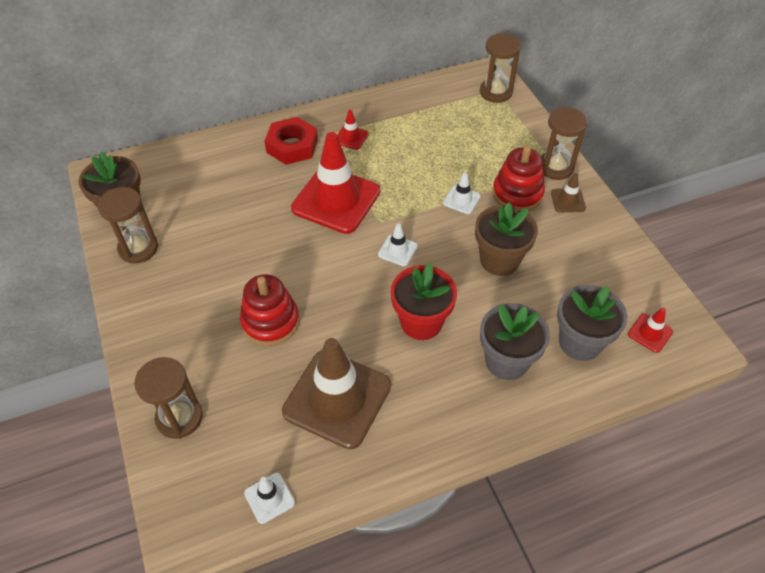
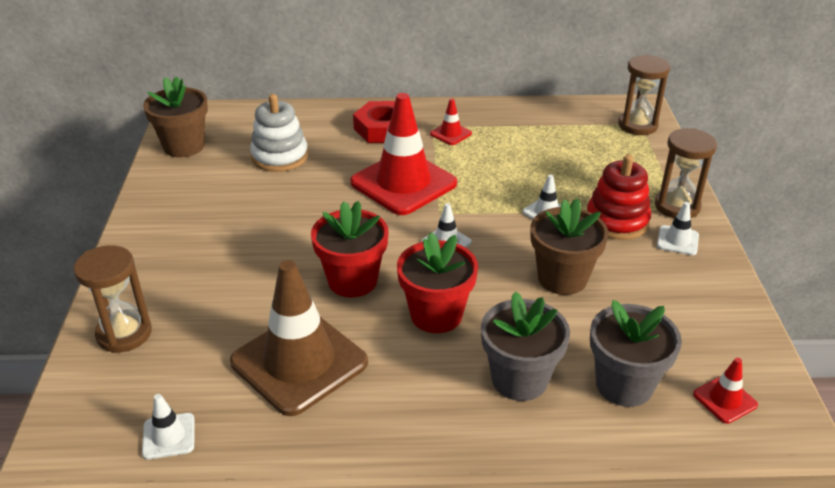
camera: 20 degrees right, 15 degrees down
brown hourglass [97,187,158,263] -> none
red stacking toy [240,274,300,346] -> none
brown traffic cone [551,173,586,213] -> white traffic cone [657,202,699,255]
none -> white stacking toy [250,94,308,172]
none -> red flower pot [311,201,388,297]

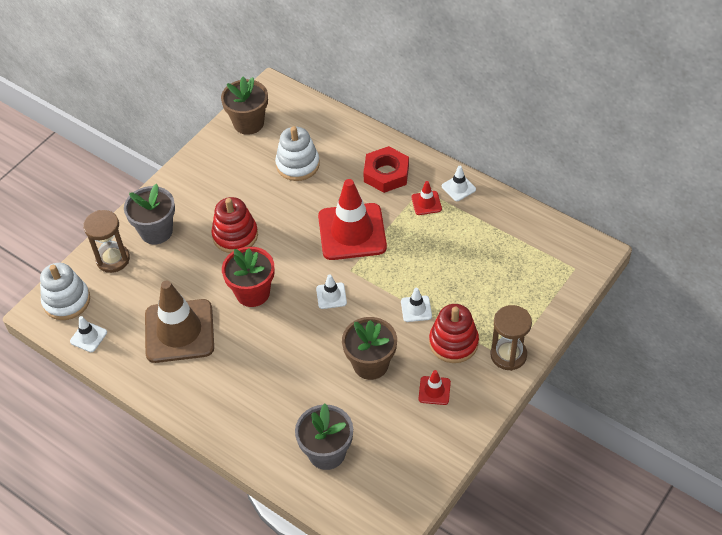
camera: 40 degrees right, 15 degrees up
red flower pot [397,232,478,333] -> none
grey flower pot [481,291,570,401] -> grey flower pot moved to [124,184,175,245]
brown hourglass [618,54,670,135] -> none
white traffic cone [657,202,699,255] -> white traffic cone moved to [442,166,476,201]
red traffic cone [693,358,758,424] -> red traffic cone moved to [419,370,451,405]
none -> white stacking toy [40,263,90,320]
none -> red stacking toy [211,197,258,253]

